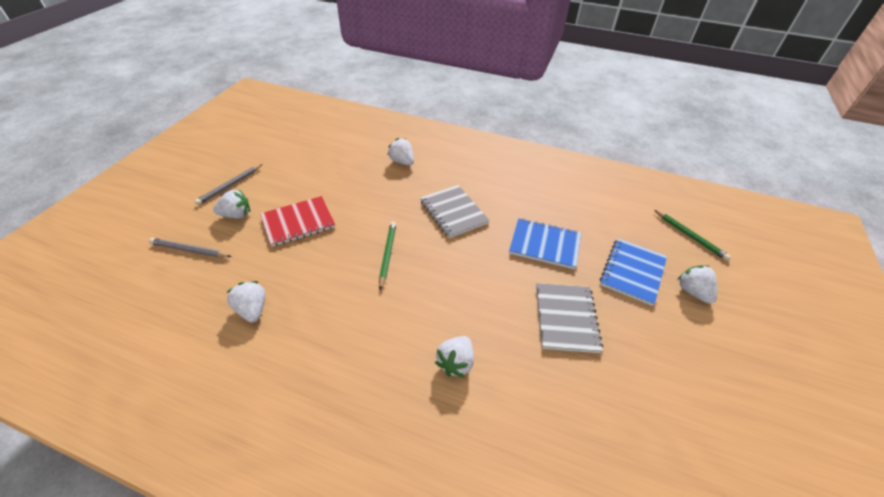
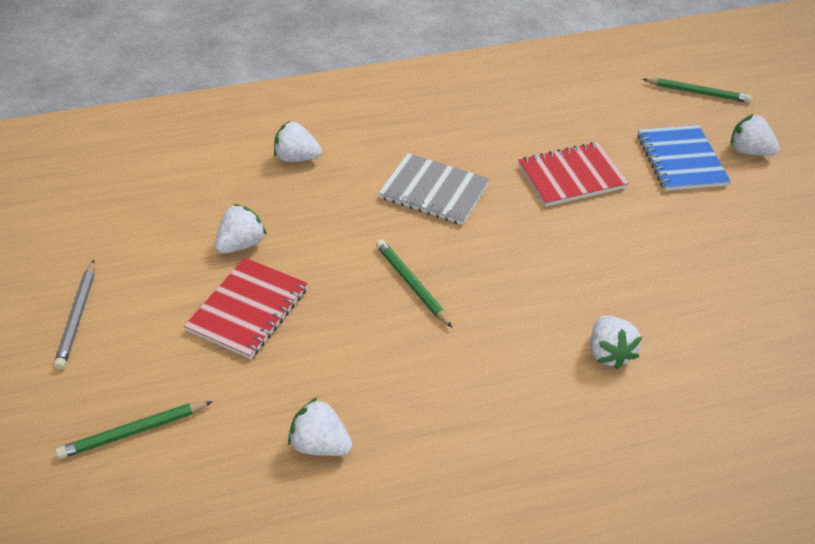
camera: 35 degrees left, 0 degrees up
grey pencil [149,238,232,258] -> green pencil [56,401,213,459]
white strawberry [213,189,250,218] -> white strawberry moved to [215,204,266,254]
blue notebook [509,218,581,270] -> red notebook [518,142,629,207]
grey notebook [536,283,603,353] -> none

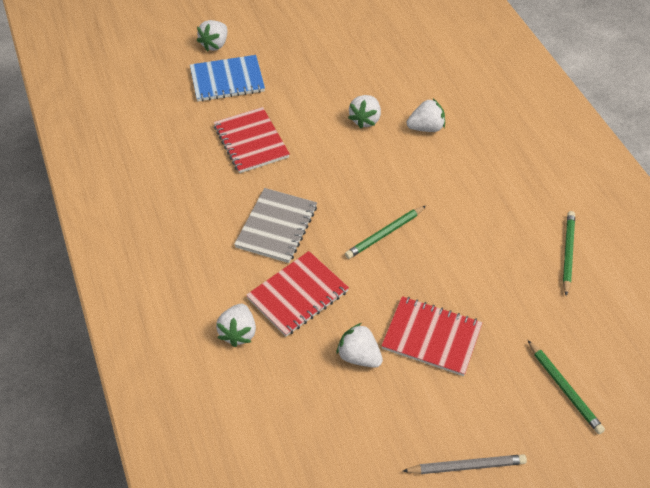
camera: 95 degrees left, 5 degrees up
white strawberry [288,398,352,456] -> white strawberry moved to [348,95,381,129]
green pencil [642,78,752,103] -> green pencil moved to [563,211,575,296]
none -> red notebook [246,251,349,336]

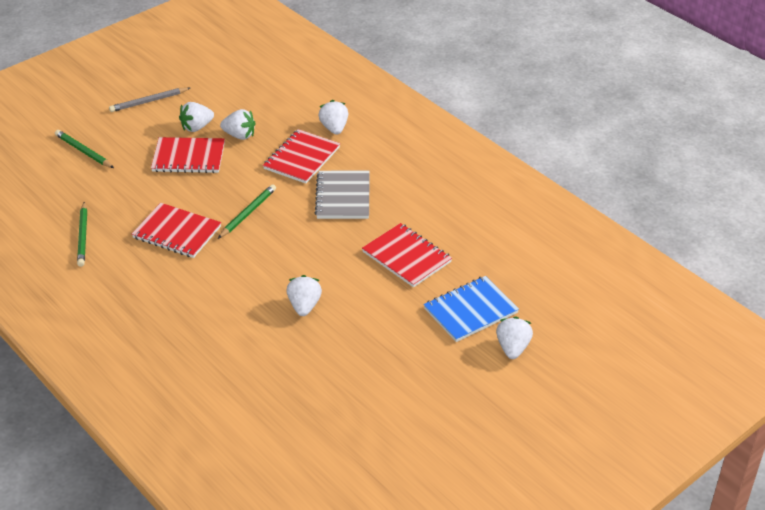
camera: 160 degrees right, 10 degrees down
white strawberry [406,99,445,132] -> white strawberry moved to [179,102,214,132]
none -> red notebook [132,203,221,258]

